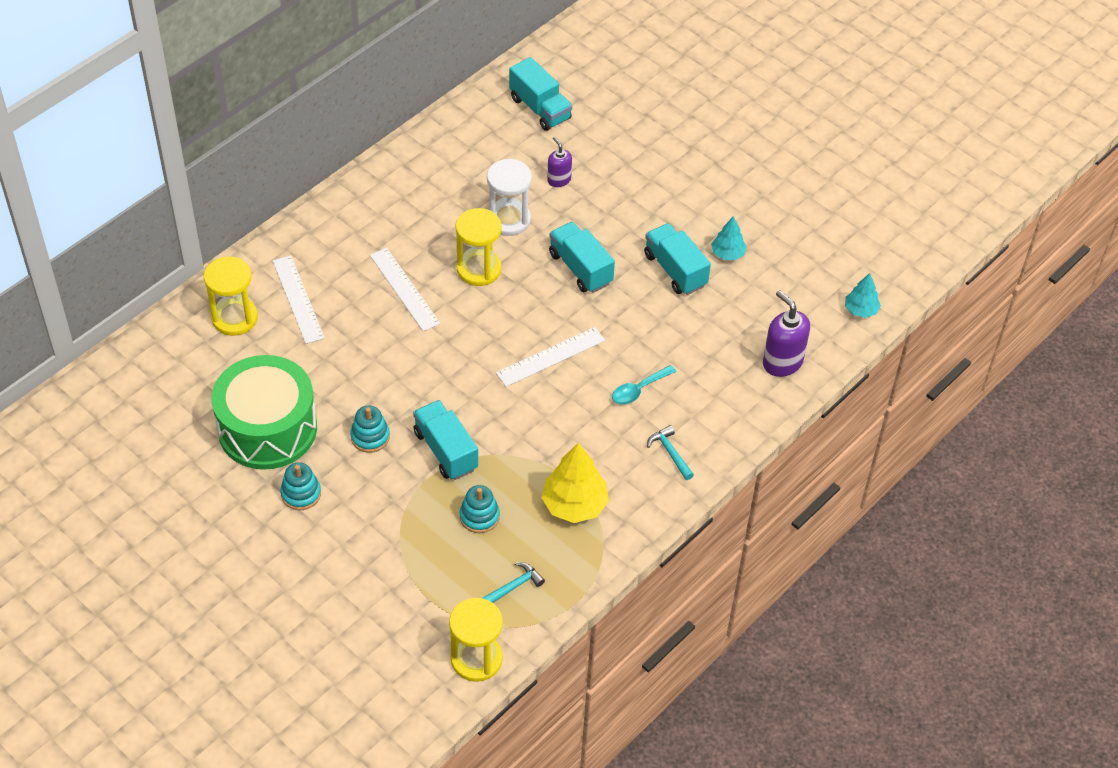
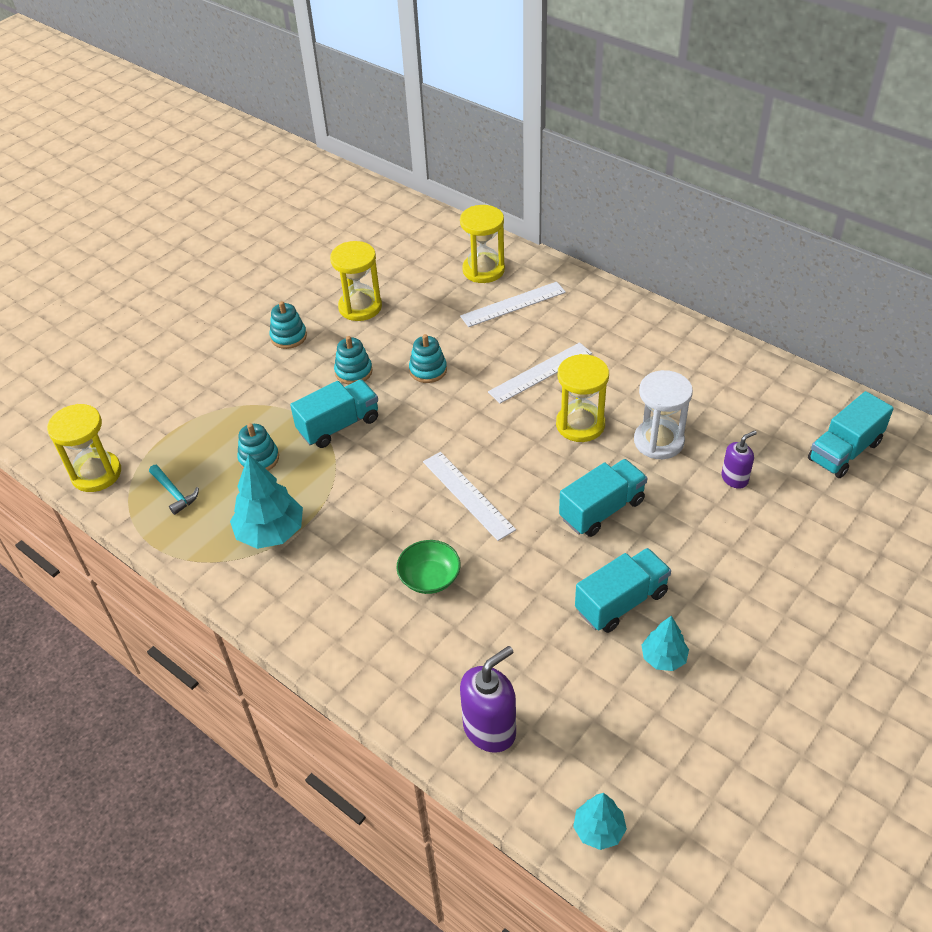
camera: 90 degrees right, 5 degrees down
green drum [212,355,317,470] -> yellow hourglass [330,241,382,321]
yellow tree [541,443,609,523] -> turquoise tree [230,454,303,549]
turquoise spoon [612,365,676,405] -> green bowl [396,540,461,594]
turquoise hammer [647,425,694,480] -> none
none -> turquoise stacking toy [409,334,447,383]

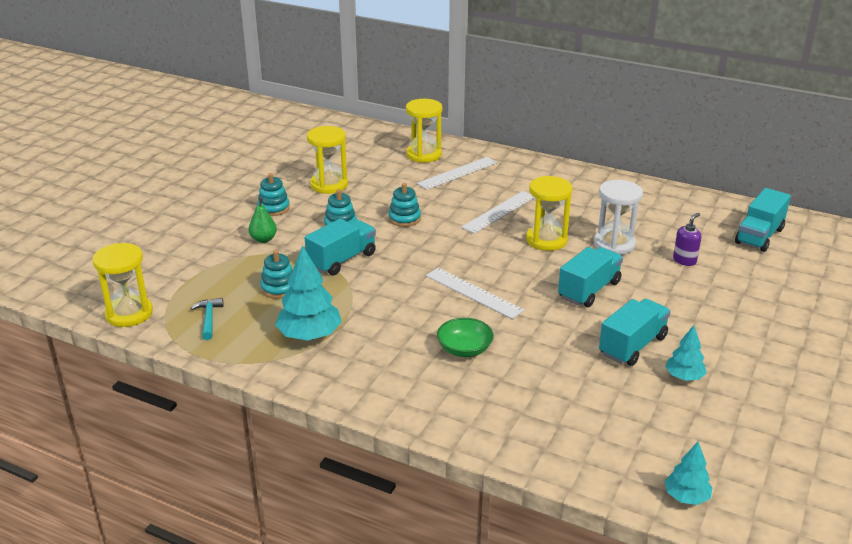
camera: 15 degrees left, 15 degrees down
turquoise hammer [149,465,199,515] -> turquoise hammer turned 135 degrees counterclockwise [190,298,224,340]
purple soap dispenser [460,646,516,753] -> none
none -> green pear [249,198,277,243]

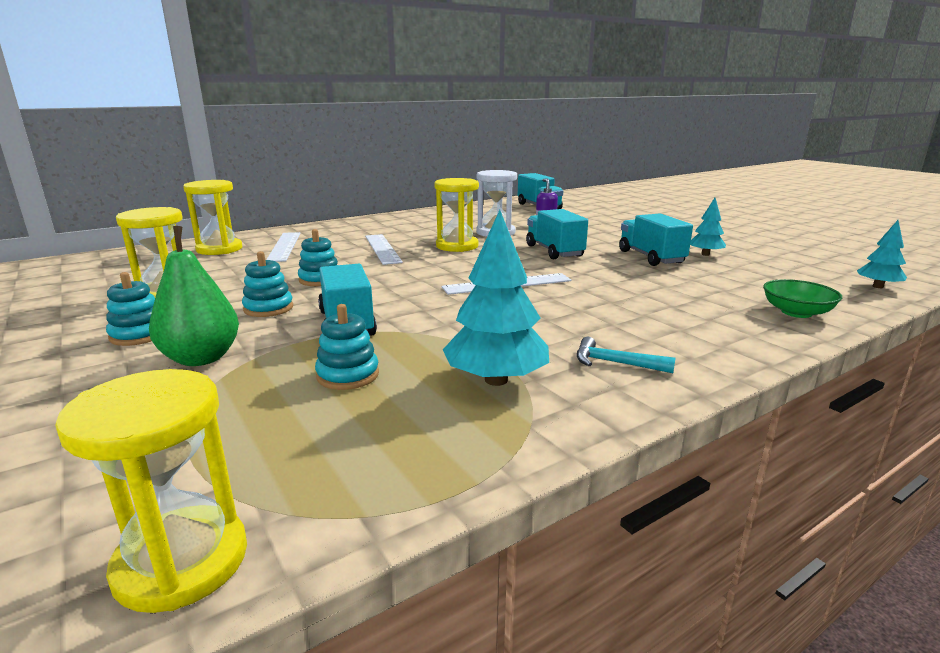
camera: 60 degrees left, 10 degrees down
turquoise hammer [190,298,224,340] -> turquoise hammer moved to [577,337,676,373]
green pear [249,198,277,243] -> green pear [149,226,239,366], size x1.66
green bowl [437,318,494,357] -> green bowl moved to [763,279,842,318]

